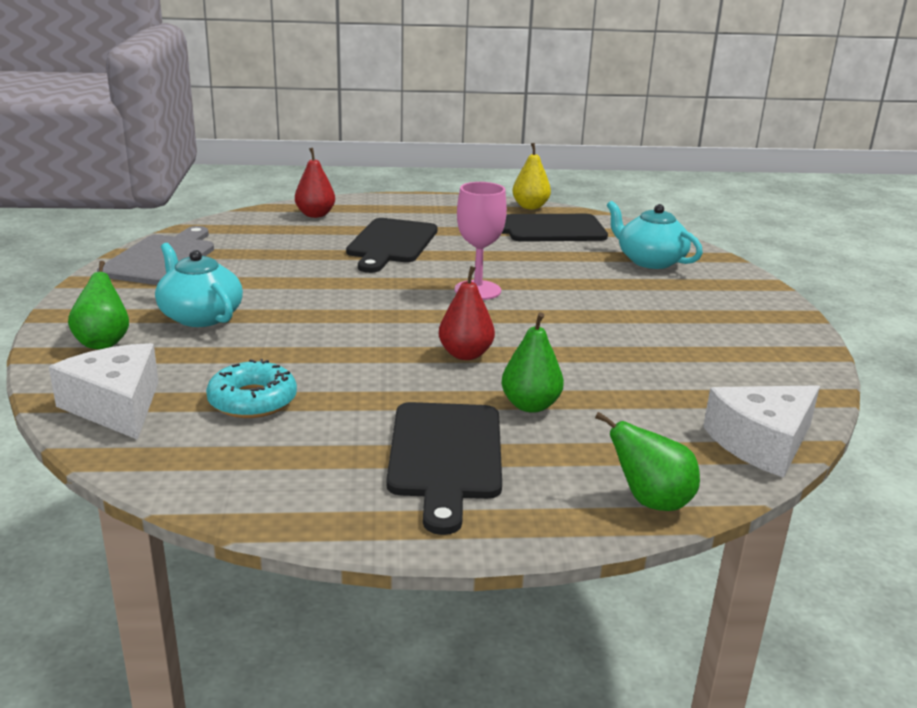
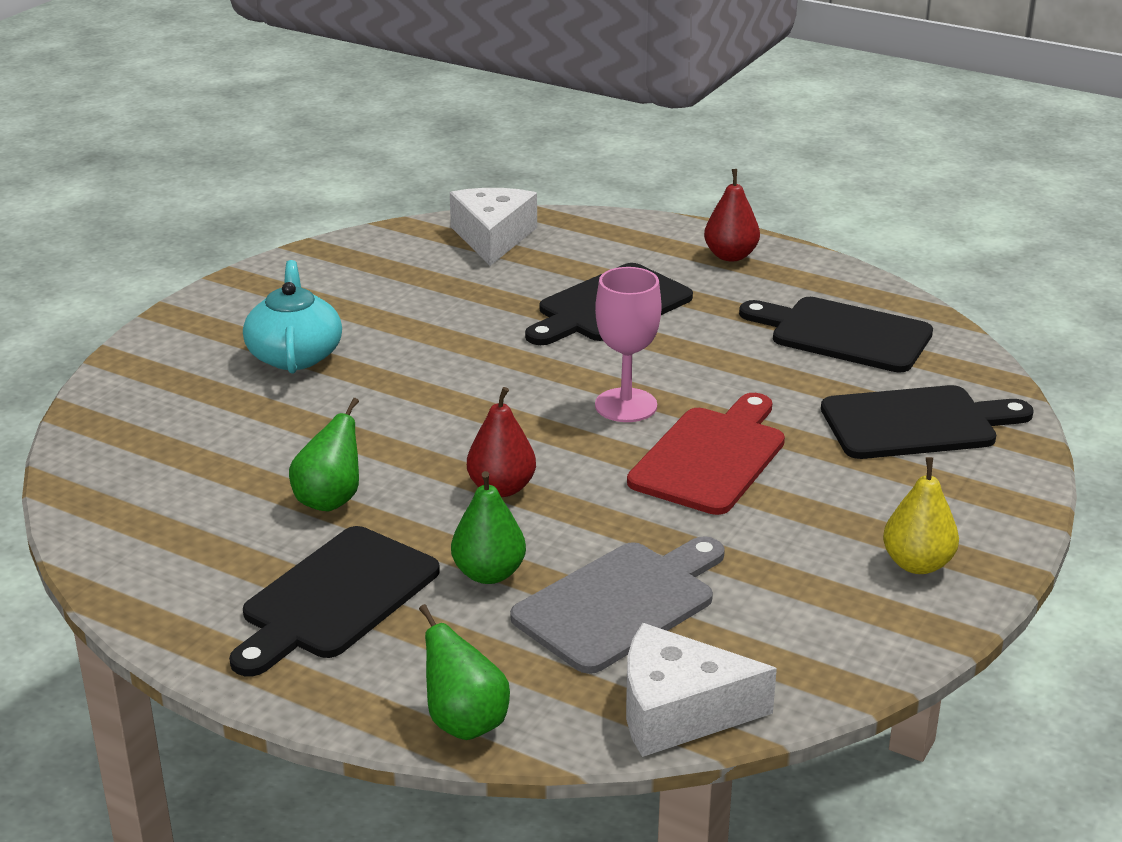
camera: 35 degrees right, 5 degrees up
white cheese [49,343,159,440] -> white cheese moved to [450,188,537,266]
green pear [68,261,129,349] -> green pear moved to [289,398,359,511]
grey cutting board [97,226,214,285] -> grey cutting board moved to [510,536,725,674]
turquoise donut [206,359,297,418] -> none
red pear [295,148,335,218] -> red pear moved to [704,169,760,261]
yellow pear [512,143,551,209] -> yellow pear moved to [883,457,959,574]
turquoise teapot [607,201,703,269] -> black cutting board [821,385,1034,459]
none -> red cutting board [627,393,785,515]

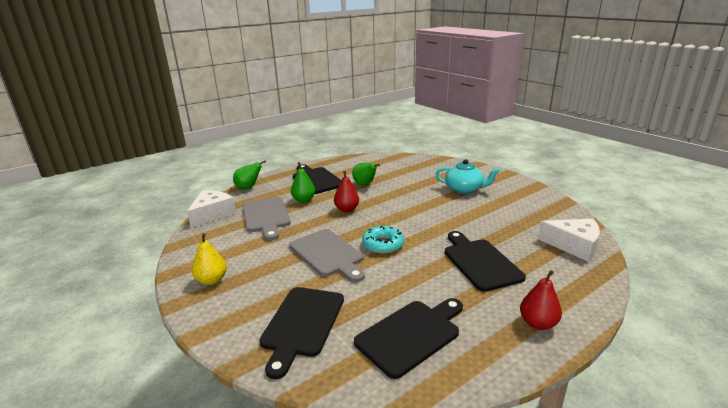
camera: 115 degrees right, 5 degrees down
pink goblet [595,267,661,422] -> turquoise donut [362,226,404,254]
red cutting board [627,393,785,515] -> grey cutting board [290,229,365,282]

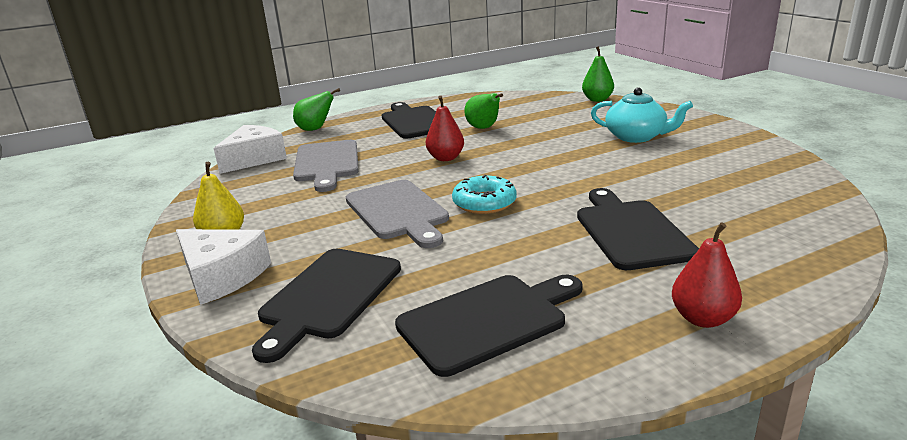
camera: 10 degrees right, 0 degrees up
green pear [291,162,315,203] -> green pear moved to [582,46,614,102]
white cheese [538,219,600,262] -> white cheese moved to [176,229,271,305]

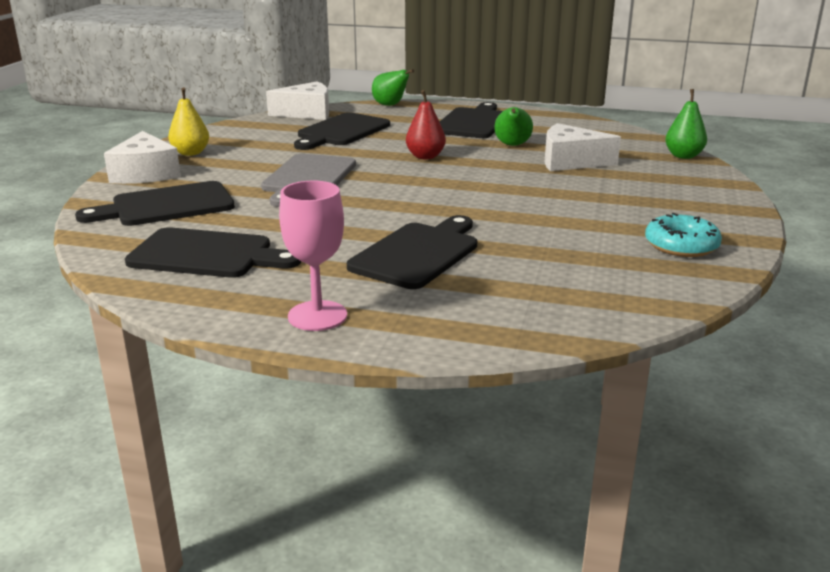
camera: 40 degrees right, 0 degrees up
grey cutting board [293,140,359,192] -> black cutting board [294,112,390,150]
turquoise donut [452,175,517,214] -> turquoise donut moved to [645,213,722,257]
turquoise teapot [591,87,693,143] -> none
red pear [672,223,742,328] -> pink goblet [279,181,347,331]
none -> white cheese [545,123,621,171]

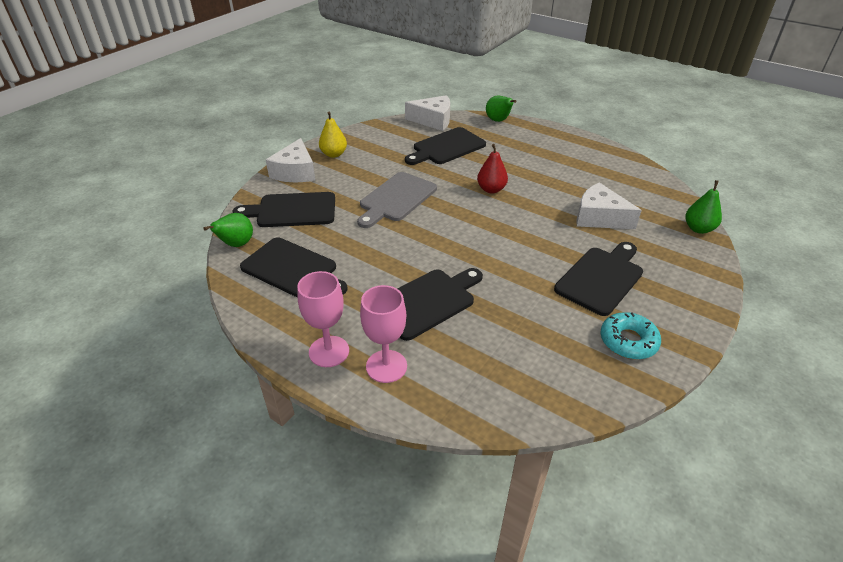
camera: 20 degrees right, 15 degrees up
black cutting board [440,102,502,138] -> black cutting board moved to [554,242,643,316]
green pear [495,107,533,146] -> green pear moved to [203,213,253,247]
none -> pink goblet [360,285,407,383]

